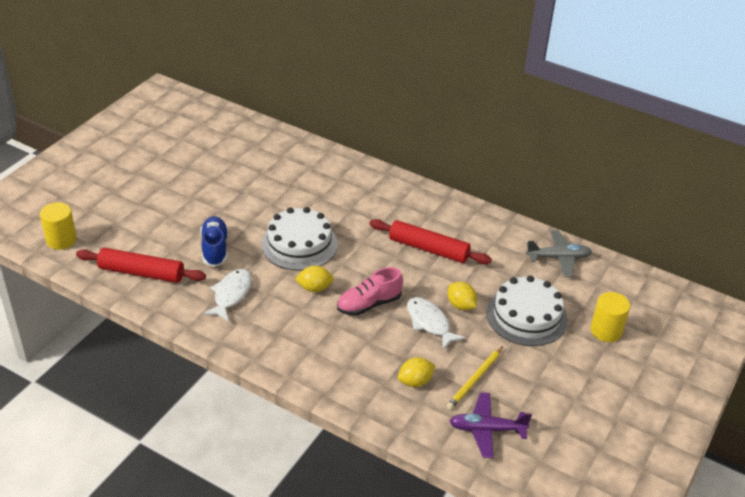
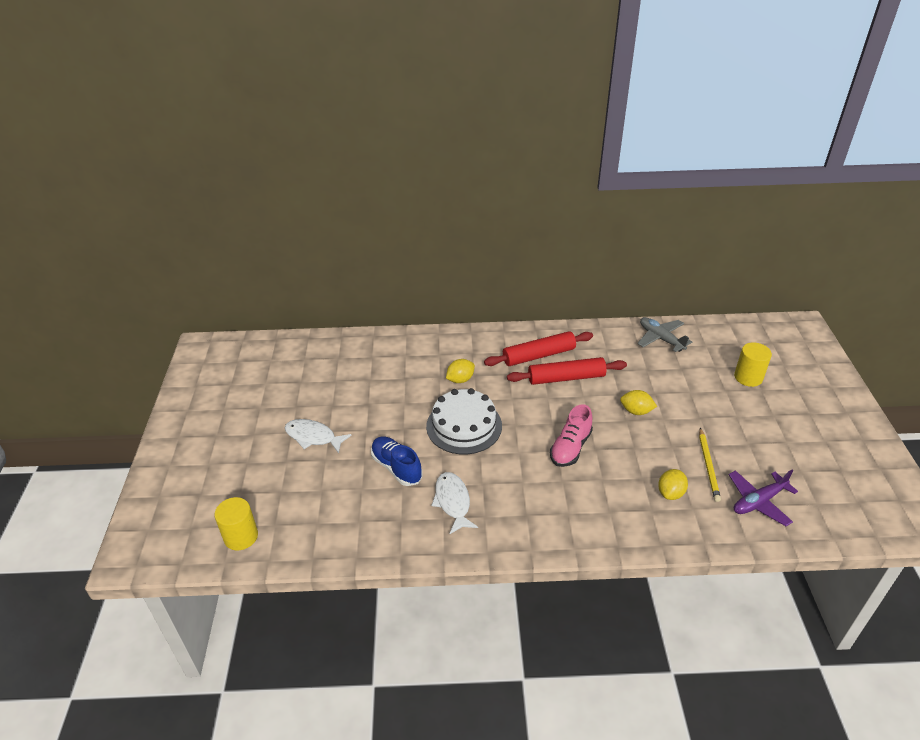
camera: 30 degrees left, 0 degrees up
red rolling pin [76,248,206,283] -> red rolling pin moved to [484,331,593,366]
yellow lemon [295,266,334,292] -> yellow lemon moved to [446,359,475,383]
white fish [407,297,466,350] -> white fish moved to [285,419,352,454]
white cake [486,276,568,346] -> none
grey plane [526,230,592,277] -> grey plane turned 90 degrees counterclockwise [637,317,692,352]

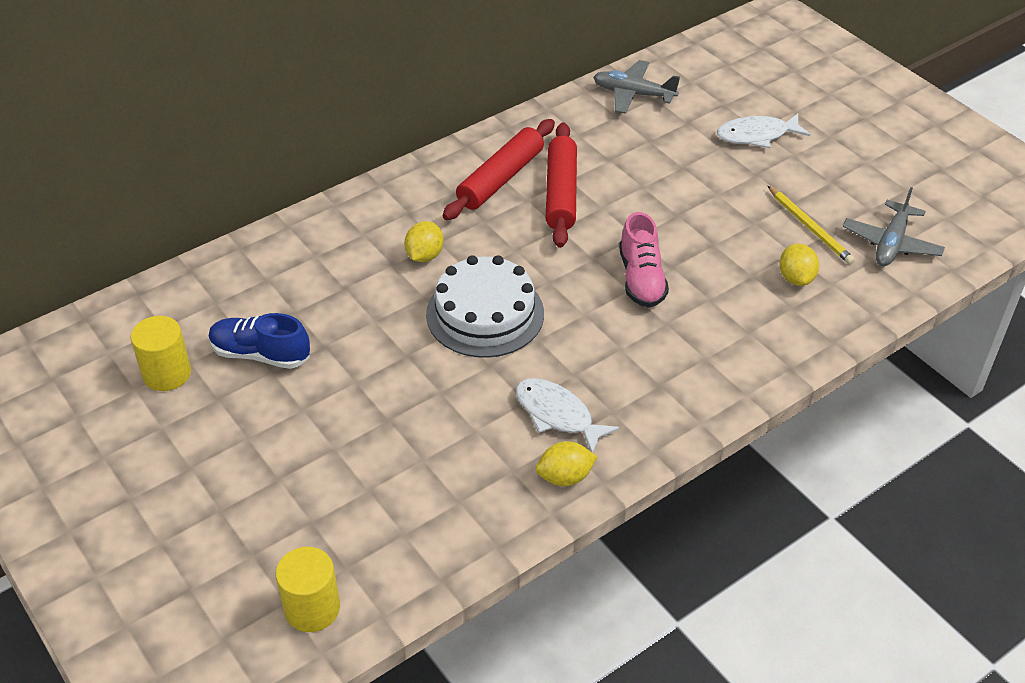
camera: 35 degrees left, 5 degrees up
white fish [285,419,352,454] -> white fish moved to [717,114,810,148]
blue shoe [371,436,423,486] -> blue shoe moved to [209,313,310,369]
red rolling pin [507,357,627,385] -> red rolling pin turned 45 degrees counterclockwise [546,122,577,248]
yellow lemon [620,390,657,415] -> yellow lemon moved to [536,441,597,486]
purple plane [729,470,798,526] -> grey plane [843,187,945,266]
yellow cylinder [734,342,772,387] -> yellow cylinder moved to [130,316,191,391]

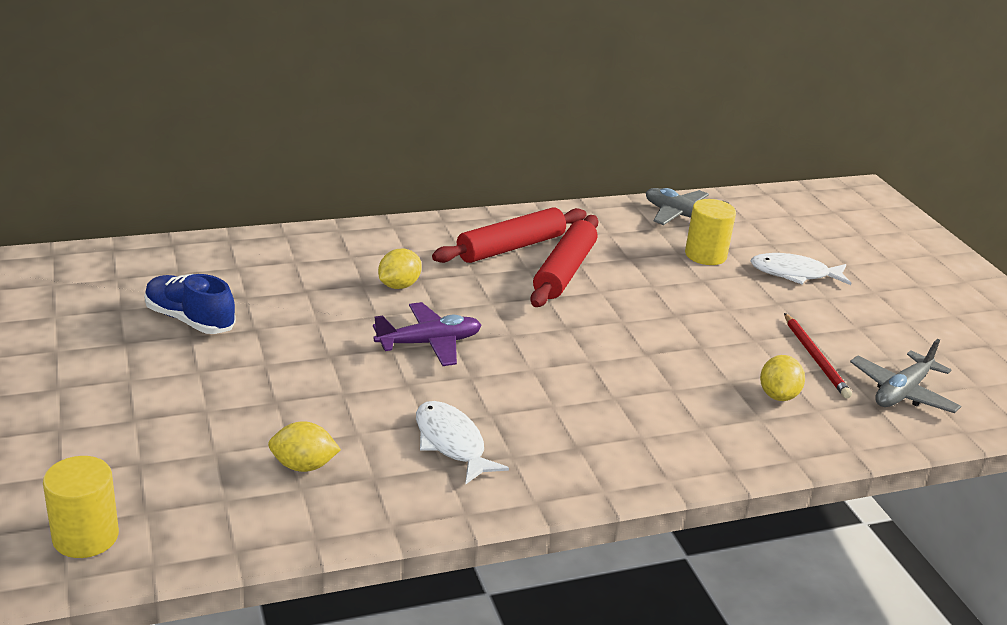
camera: 15 degrees right, 15 degrees down
yellow cylinder [130,316,191,391] -> yellow cylinder moved to [685,199,736,265]
white cake [426,255,544,358] -> purple plane [373,302,481,366]
yellow lemon [536,441,597,486] -> yellow lemon moved to [268,421,341,472]
pink shoe [619,212,669,308] -> none
yellow pencil [768,186,855,264] -> red pencil [784,313,852,398]

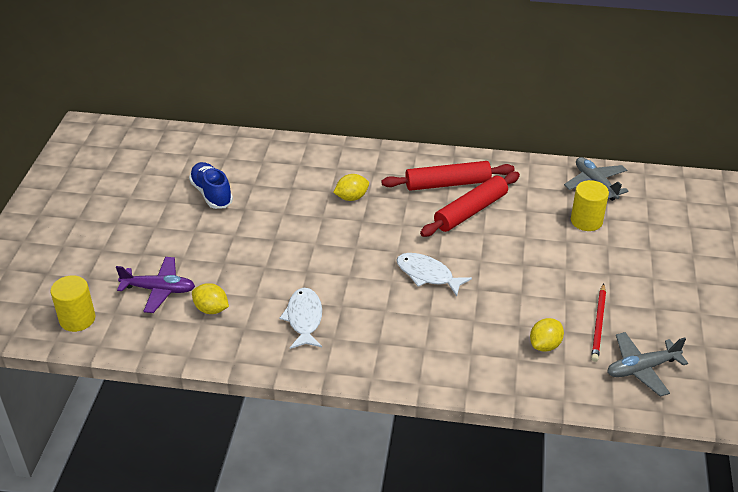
camera: 30 degrees right, 10 degrees up
purple plane [373,302,481,366] -> purple plane moved to [116,257,195,313]
white fish [750,253,851,285] -> white fish moved to [396,253,472,296]

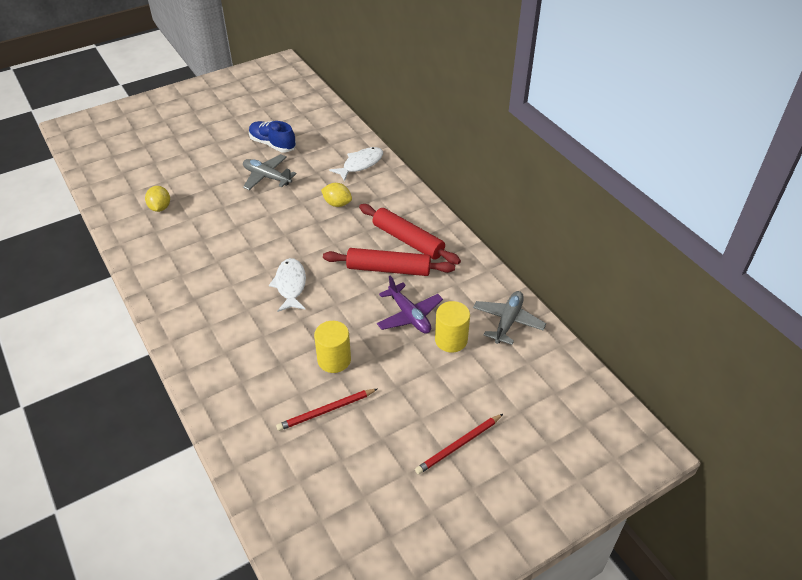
camera: 50 degrees right, 5 degrees up
yellow cylinder [51,275,95,332] -> yellow cylinder moved to [314,321,351,373]
purple plane [116,257,195,313] -> purple plane moved to [377,276,443,334]
blue shoe [189,162,233,209] -> blue shoe turned 75 degrees counterclockwise [249,121,296,152]
white fish [279,288,322,349] -> white fish moved to [329,147,383,182]
yellow lemon [530,318,564,352] -> none
grey plane [607,332,688,397] -> grey plane moved to [243,154,297,190]
none -> red pencil [415,414,503,475]

